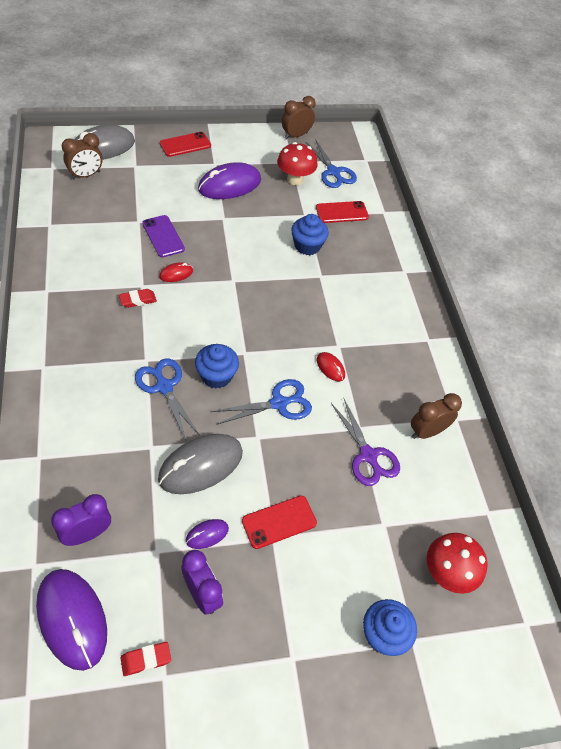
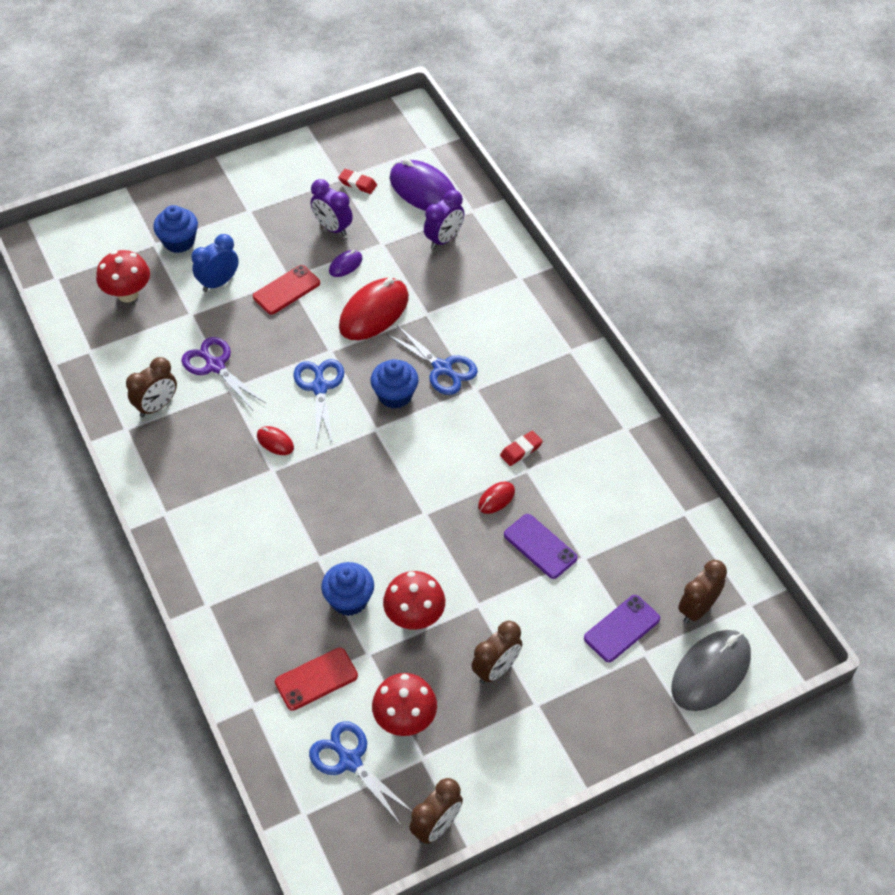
camera: 170 degrees right, 0 degrees up
red eraser [121,642,171,676] -> red eraser turned 60 degrees clockwise [338,169,377,194]
grey mouse [158,434,243,494] -> red mouse [339,278,409,340]
red phone [160,132,211,157] -> none
purple mouse [198,162,261,199] -> brown clock [471,620,522,684]
blue scissors [213,379,312,424] -> blue scissors turned 120 degrees clockwise [293,359,344,445]
none -> blue clock [191,234,239,292]
none -> red mushroom [383,571,445,630]
none -> purple phone [584,595,660,662]

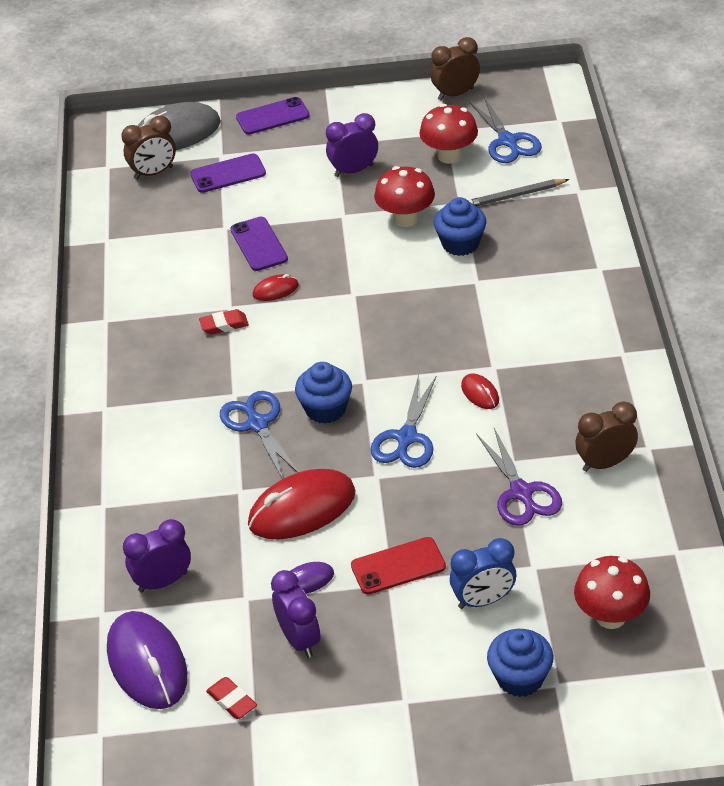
camera: 155 degrees left, 10 degrees down
red phone [275,648,358,711] -> grey pencil [468,179,569,207]
brown clock [471,620,522,684] -> purple clock [326,113,378,177]
none -> purple phone [236,97,310,135]

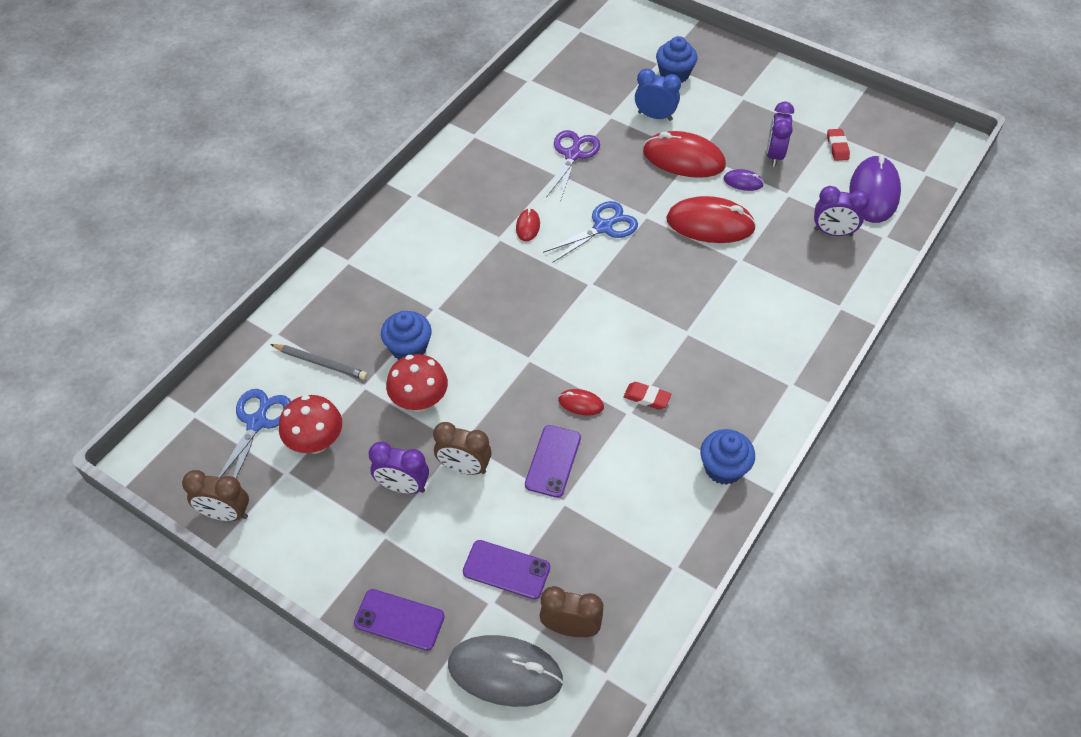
camera: 145 degrees left, 10 degrees up
blue scissors [220,391,299,479] -> none
blue cupcake [295,362,352,424] -> blue cupcake moved to [700,429,755,485]
red phone [351,537,446,594] -> red mouse [643,131,726,178]
red mushroom [574,556,650,629] -> none
brown clock [575,402,638,472] -> brown clock moved to [433,422,491,475]

